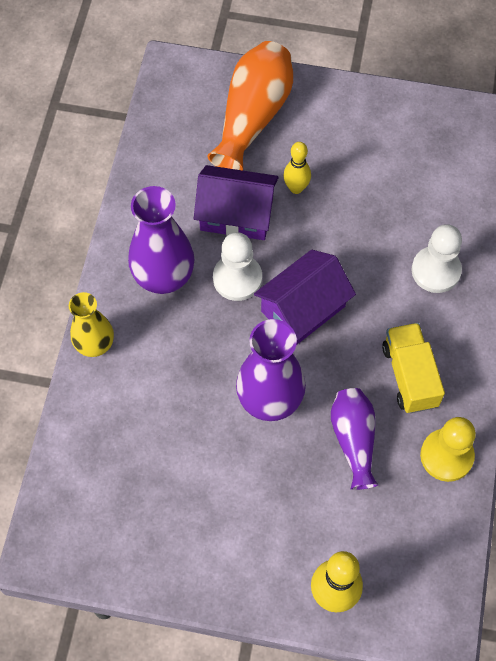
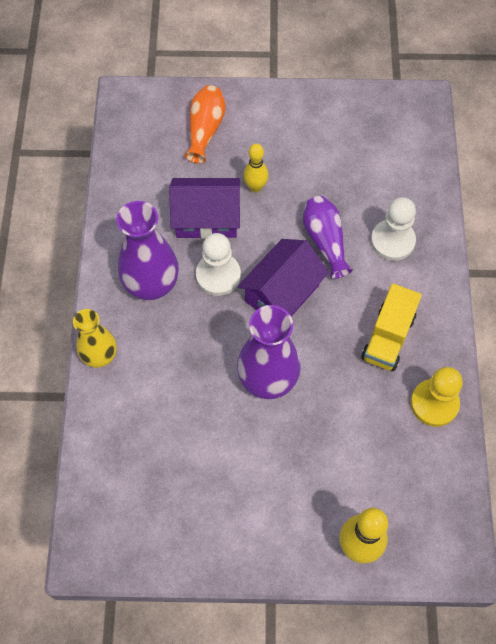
camera: 10 degrees left, 0 degrees up
orange vase [207,41,293,171] -> orange vase [184,85,226,164], size x0.64
purple vase [331,388,378,490] -> purple vase moved to [303,196,353,279]
yellow truck [382,323,445,413] -> yellow truck turned 135 degrees counterclockwise [361,284,422,371]

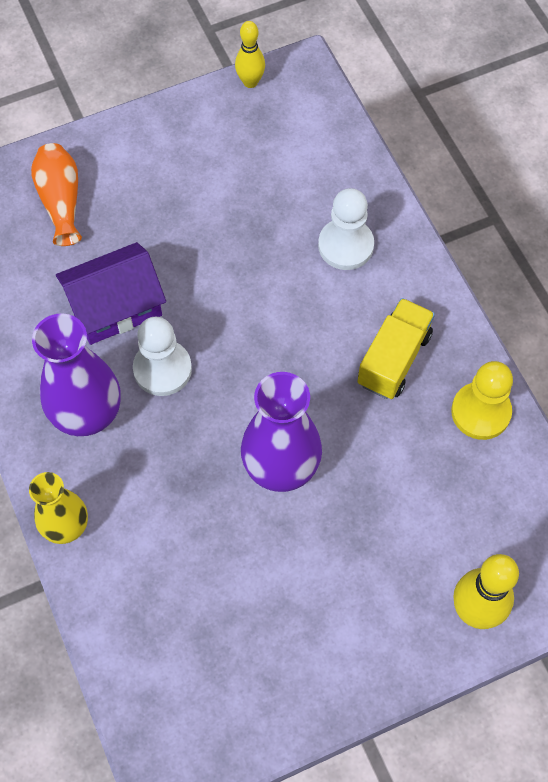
camera: 25 degrees left, 0 degrees up
purple house [238,239,329,317] -> none
yellow bowling pin [243,144,269,192] -> yellow bowling pin moved to [235,21,265,88]
purple vase [303,196,353,279] -> none
yellow truck [361,284,422,371] -> yellow truck turned 150 degrees counterclockwise [357,298,435,399]

